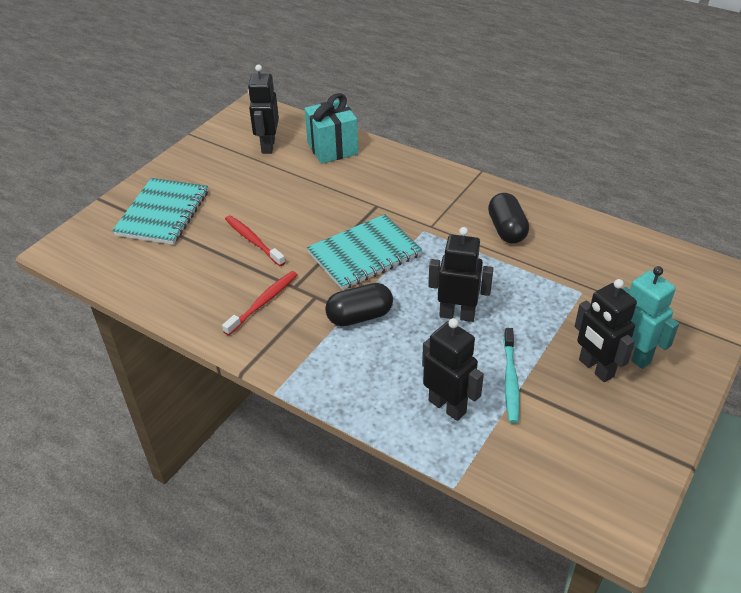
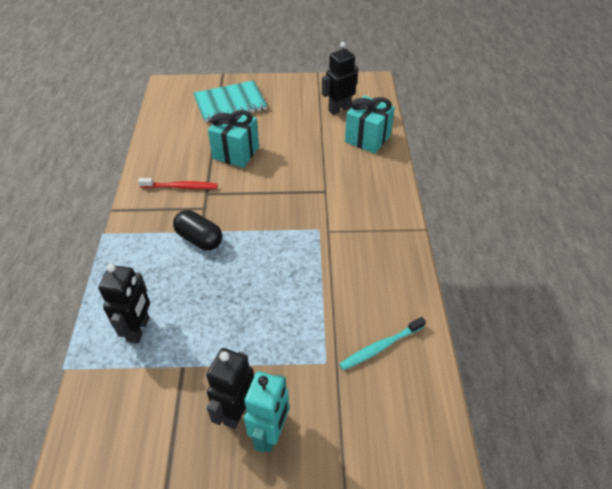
camera: 55 degrees right, 5 degrees up
red toothbrush [225,215,285,266] -> turquoise gift [208,110,259,168]
turquoise notebook [307,214,422,290] -> none
black robot [428,227,494,322] -> none
black capsule [488,193,529,243] -> none
turquoise toothbrush [503,328,520,423] -> turquoise toothbrush moved to [339,317,426,370]

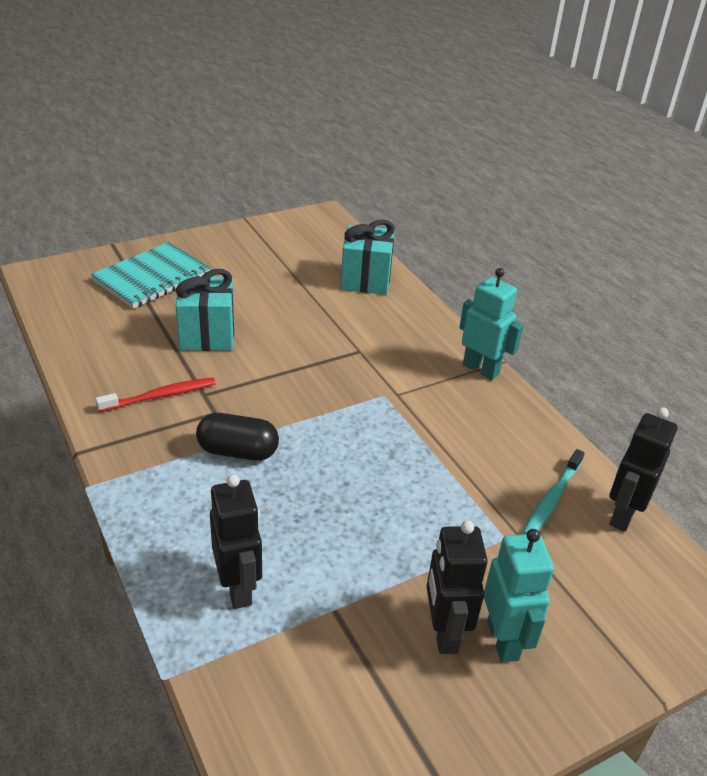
camera: 30 degrees left, 10 degrees down
black robot [322,42,359,115] -> black robot moved to [610,407,677,532]
none -> turquoise robot [459,268,523,380]

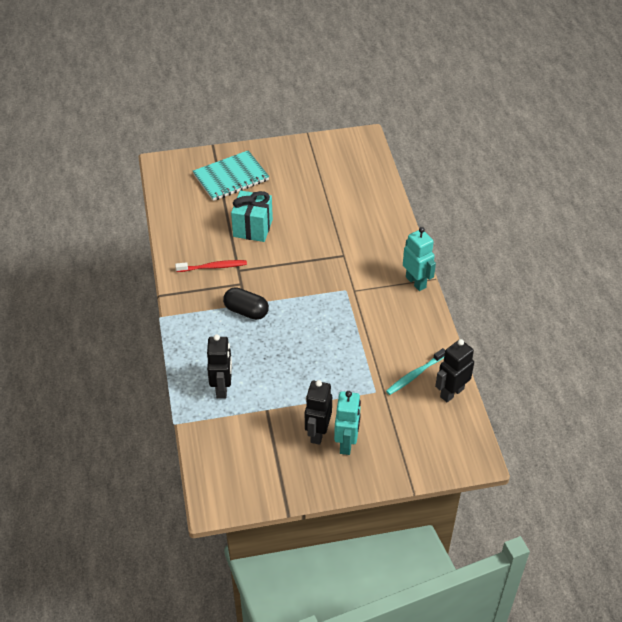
camera: 20 degrees right, 10 degrees up
turquoise gift [341,219,395,295] -> none

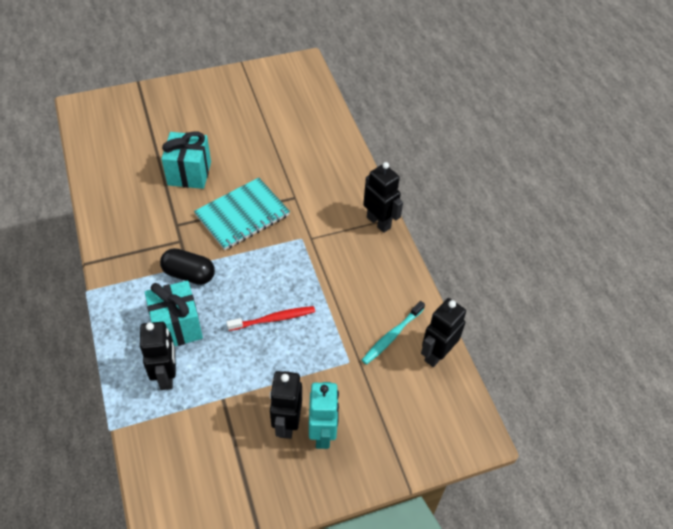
camera: 10 degrees left, 5 degrees up
red toothbrush [175,260,247,272] -> red toothbrush moved to [226,306,315,331]
turquoise notebook [193,150,269,201] -> turquoise notebook moved to [194,177,290,250]
turquoise robot [403,227,436,291] -> black robot [363,162,403,233]
none -> turquoise gift [145,281,203,346]

